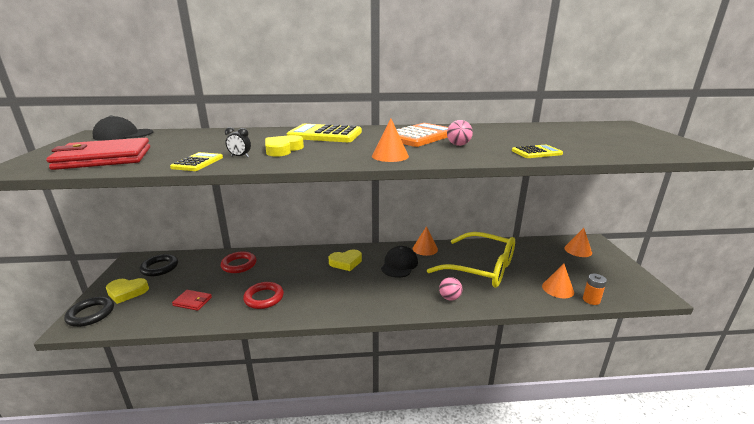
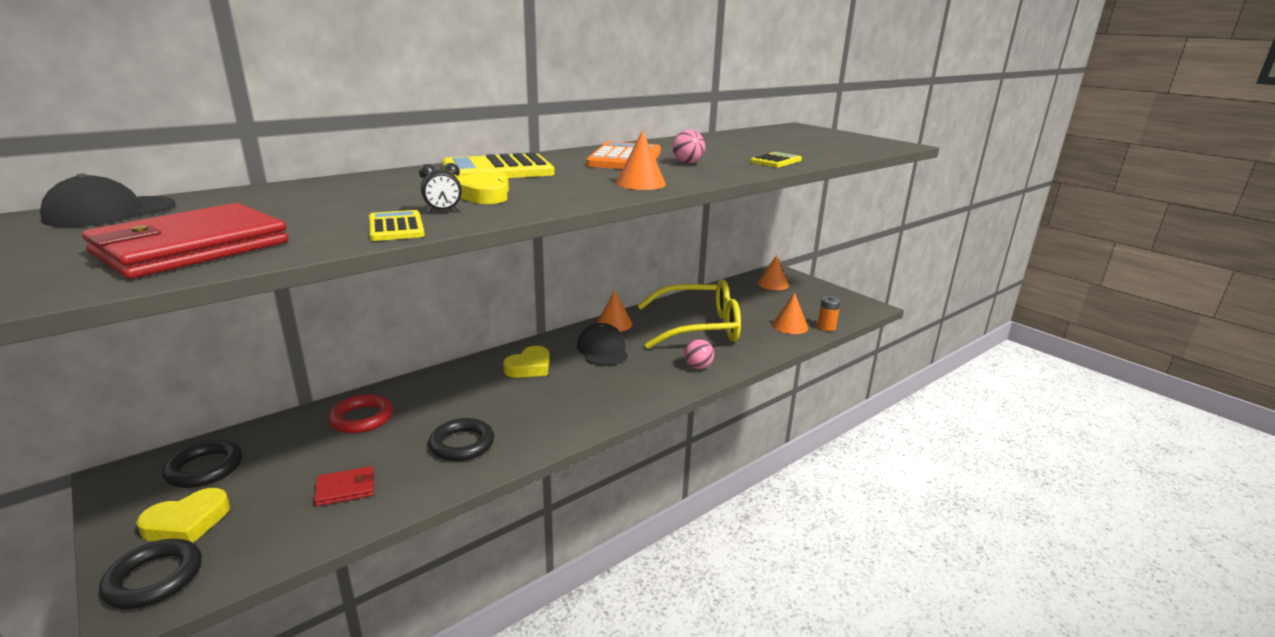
camera: 35 degrees left, 0 degrees up
red ring [243,282,284,309] -> black ring [429,418,494,461]

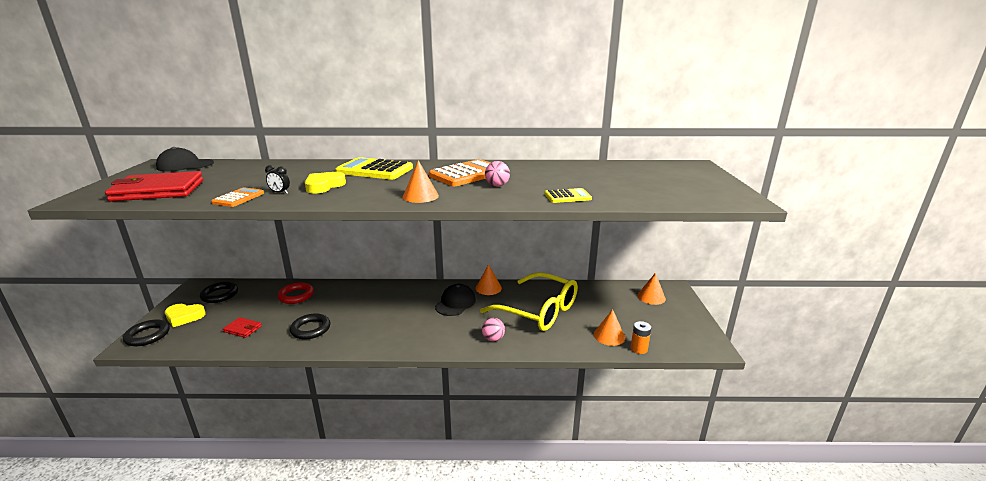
camera: 40 degrees right, 0 degrees up
yellow calculator [369,210,425,241] -> orange calculator [211,187,264,207]
yellow heart [503,346,549,378] -> none

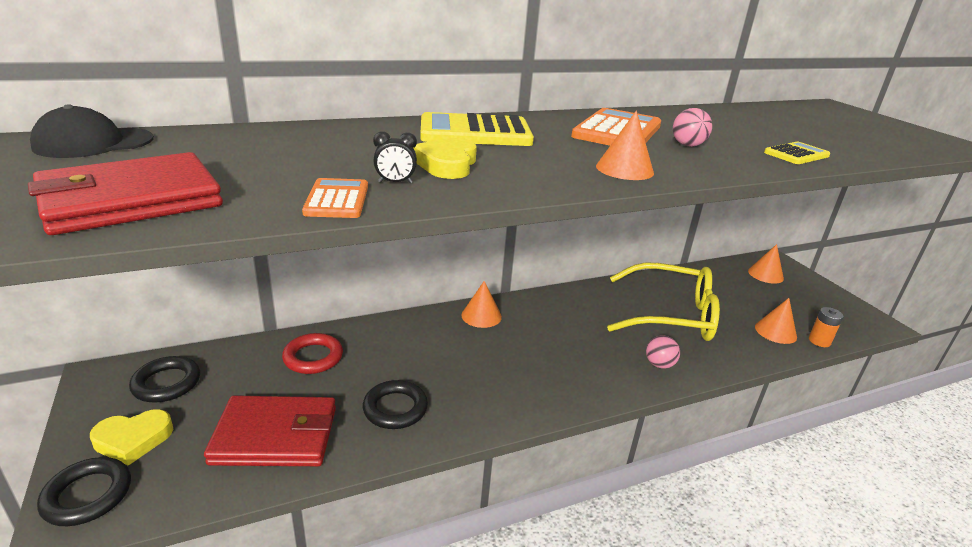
camera: 25 degrees left, 5 degrees up
red wallet [223,317,262,338] -> red wallet [204,395,336,466], size x2.07
black cap [435,284,476,316] -> none
orange cone [476,264,502,295] -> orange cone moved to [461,281,502,328]

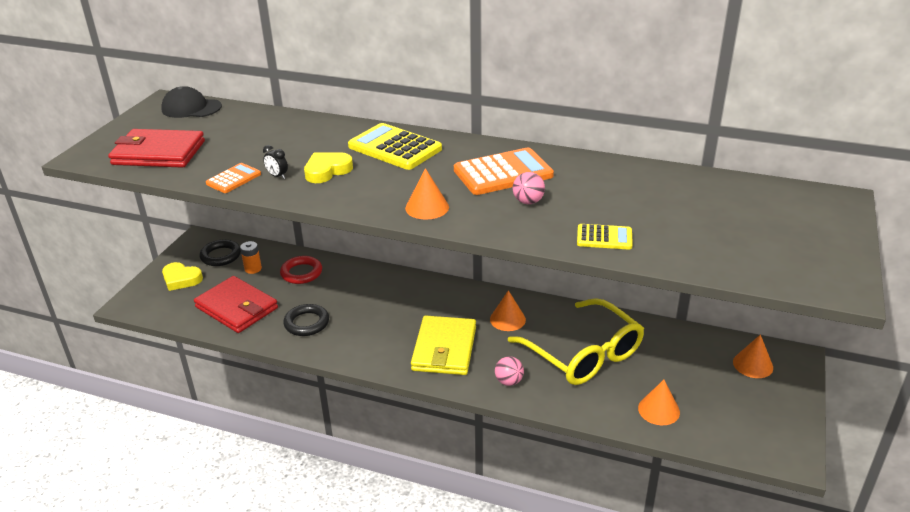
camera: 45 degrees right, 5 degrees up
black ring [37,457,131,526] -> none
orange cone [461,281,502,328] -> orange cone moved to [490,290,526,331]
orange battery [809,307,844,347] -> orange battery moved to [240,241,262,274]
none -> yellow wallet [411,315,476,375]

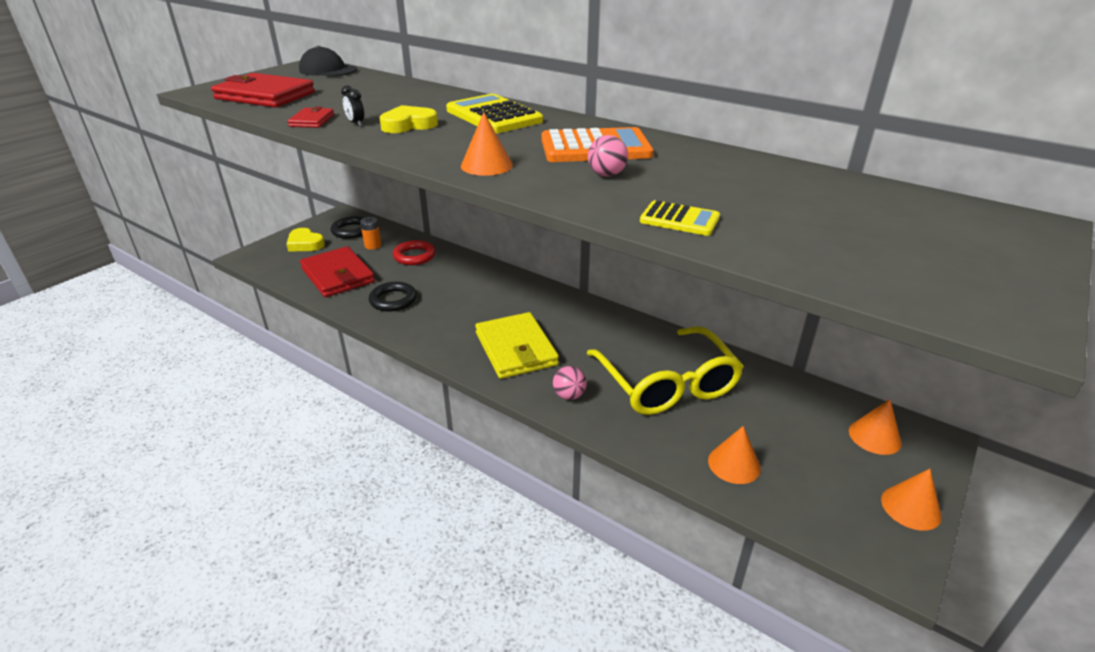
camera: 15 degrees right, 0 degrees up
orange calculator [206,163,261,193] -> red wallet [287,106,334,128]
yellow wallet [411,315,476,375] -> yellow wallet turned 45 degrees counterclockwise [475,312,559,379]
orange cone [490,290,526,331] -> orange cone moved to [881,469,942,531]

